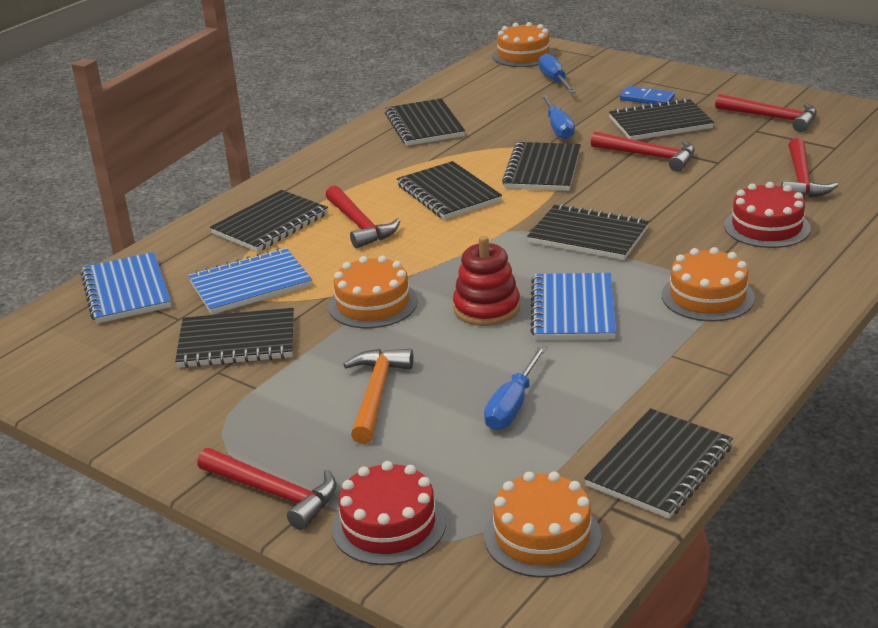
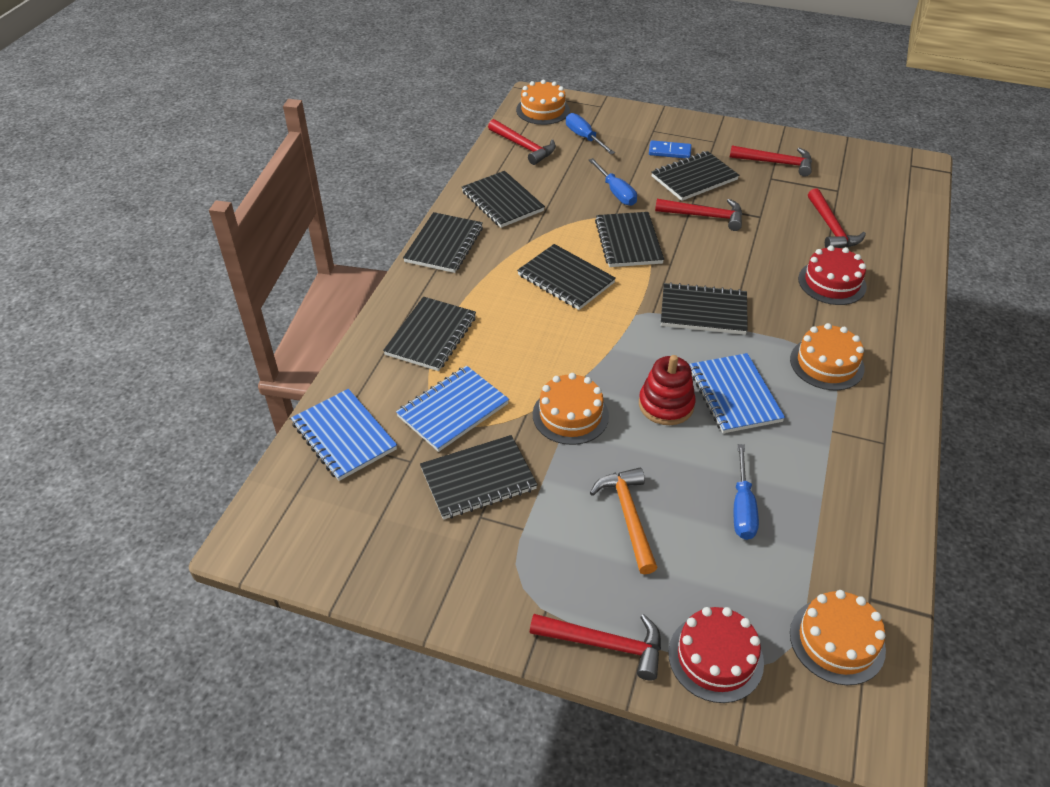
camera: 20 degrees left, 15 degrees up
red hammer [326,185,400,248] -> red hammer moved to [488,119,556,165]
black notebook [584,408,733,519] -> black notebook moved to [403,212,483,273]

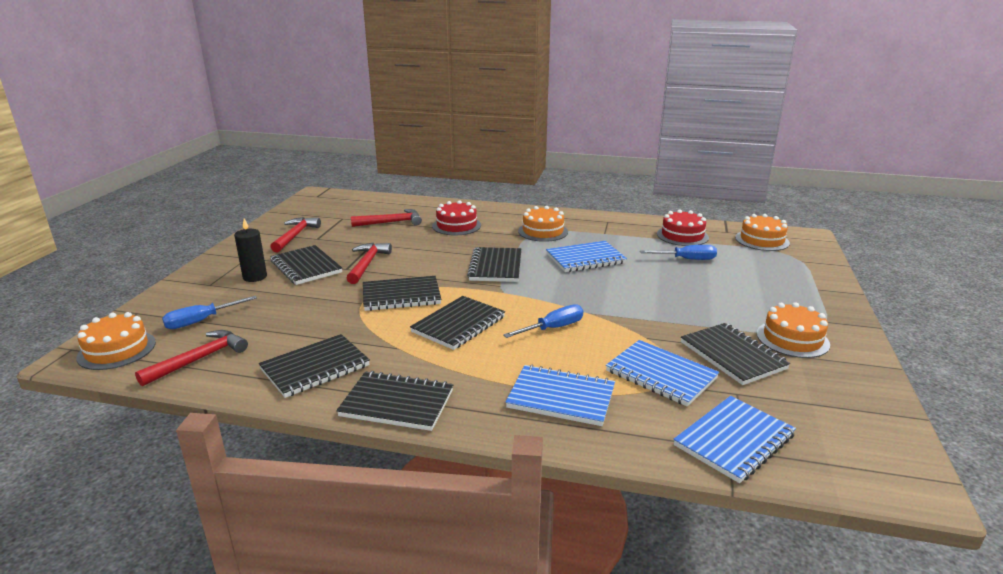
camera: 95 degrees left, 20 degrees down
black notebook [383,297,476,371] -> blue notebook [505,365,615,426]
red hammer [530,614,661,680] -> none
orange cake [533,373,609,445] -> orange cake moved to [757,302,830,358]
blue screwdriver [589,158,637,206] -> blue screwdriver moved to [503,304,583,338]
orange hammer [590,468,658,574] -> none
red stacking toy [639,355,696,425] -> none
blue domino [649,140,692,158] -> black candle [234,218,267,282]
red cake [668,607,764,703] -> red cake moved to [657,209,709,246]

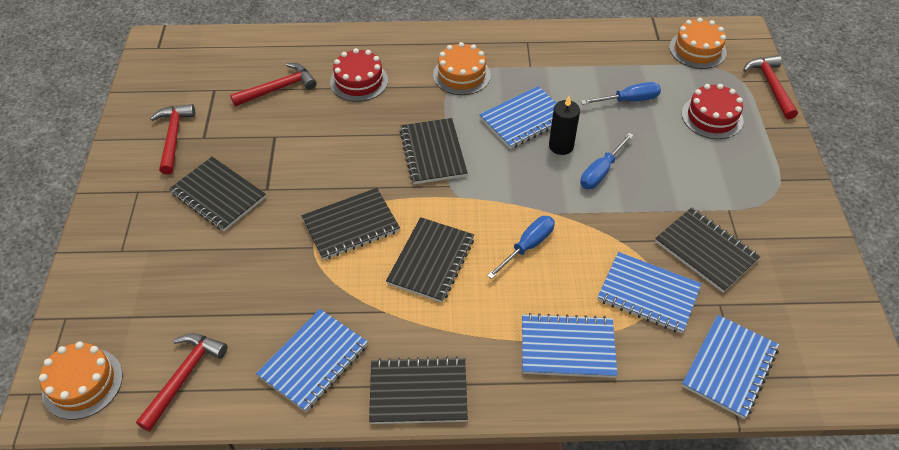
camera: 15 degrees left, 25 degrees up
blue screwdriver [162,296,257,329] -> blue screwdriver moved to [580,133,633,189]
black candle [234,218,267,282] -> black candle moved to [549,96,580,155]
black notebook [259,334,370,398] -> blue notebook [256,309,368,412]
red hammer [347,243,392,284] -> red hammer moved to [743,55,798,119]
red cake [657,209,709,246] -> red cake moved to [682,84,743,139]
orange cake [757,302,830,358] -> none

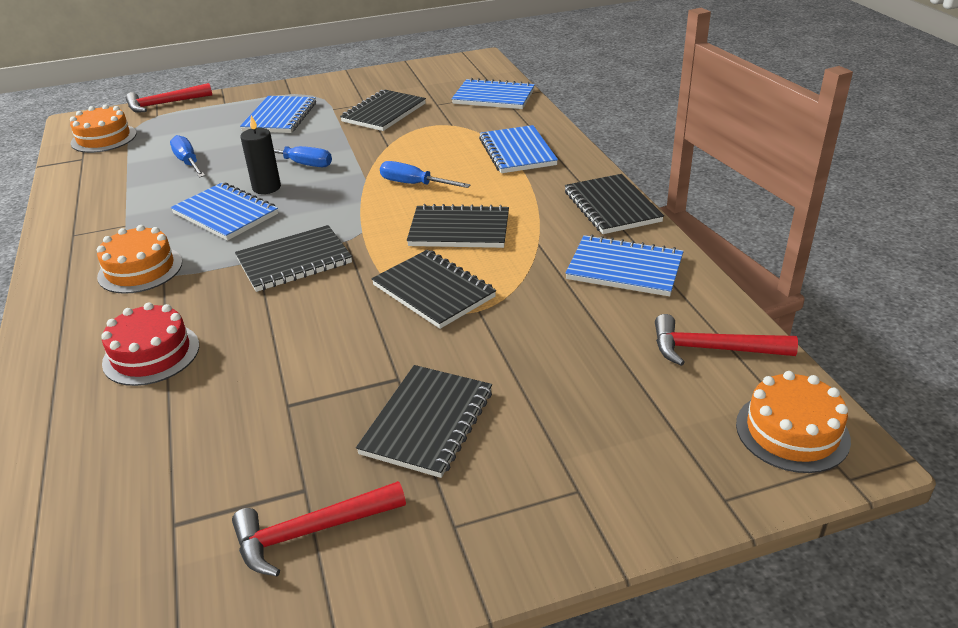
camera: 105 degrees left, 15 degrees down
red hammer [230,63,316,106] -> none
blue notebook [598,252,702,334] -> blue notebook moved to [240,96,316,133]
red cake [682,84,743,139] -> none

